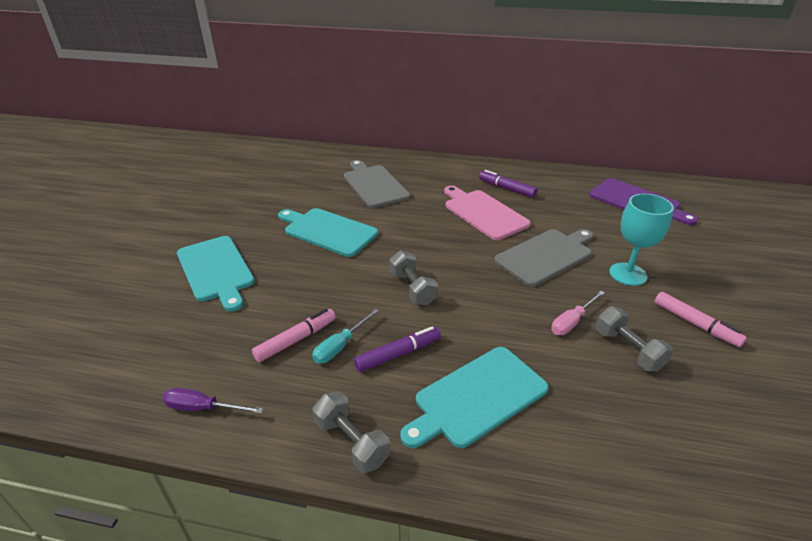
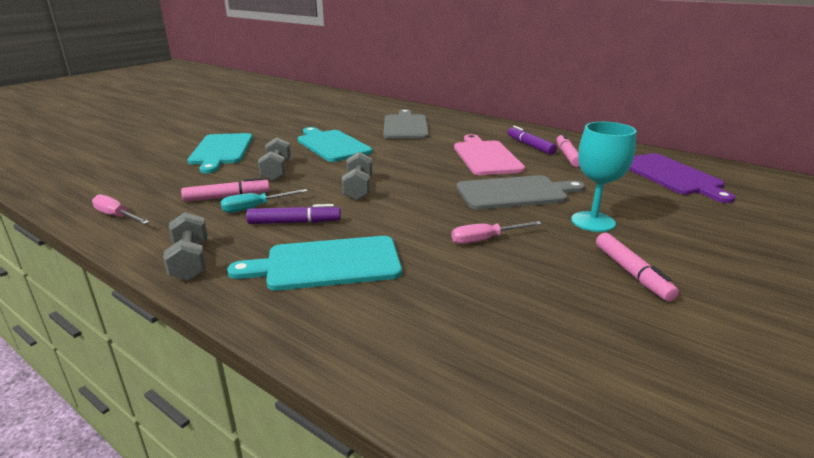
camera: 25 degrees right, 10 degrees down
purple screwdriver [163,388,263,414] -> pink screwdriver [92,194,149,224]
grey dumbbell [596,306,674,371] -> grey dumbbell moved to [258,137,291,181]
none -> pink marker [556,133,580,167]

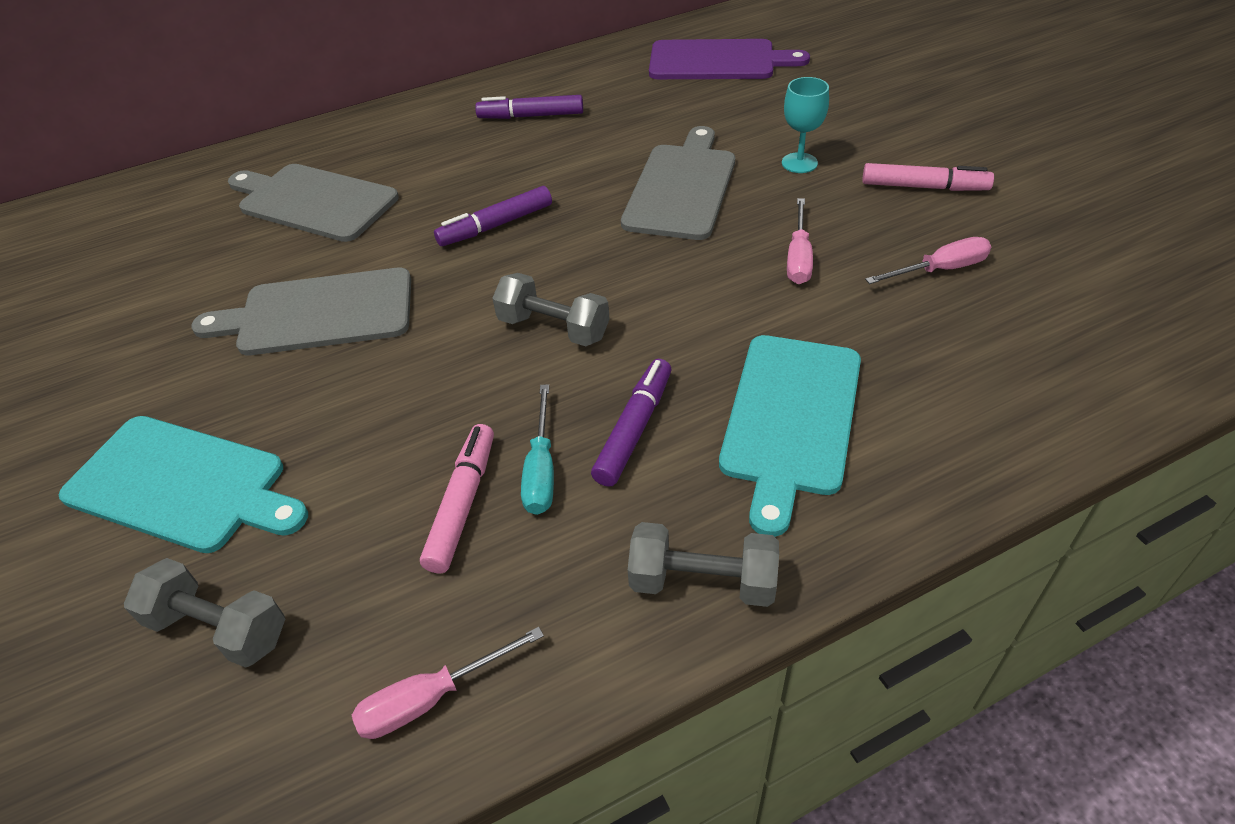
camera: 60 degrees left, 20 degrees up
grey dumbbell [258,137,291,181] -> grey dumbbell moved to [124,558,285,668]
turquoise cutting board [297,127,372,162] -> grey cutting board [191,268,411,355]
pink cutting board [454,134,525,175] -> none
pink marker [556,133,580,167] -> none
turquoise goblet [571,122,637,232] -> turquoise goblet [782,77,829,173], size x0.65
none -> purple marker [434,186,552,246]
none -> pink screwdriver [865,237,991,284]

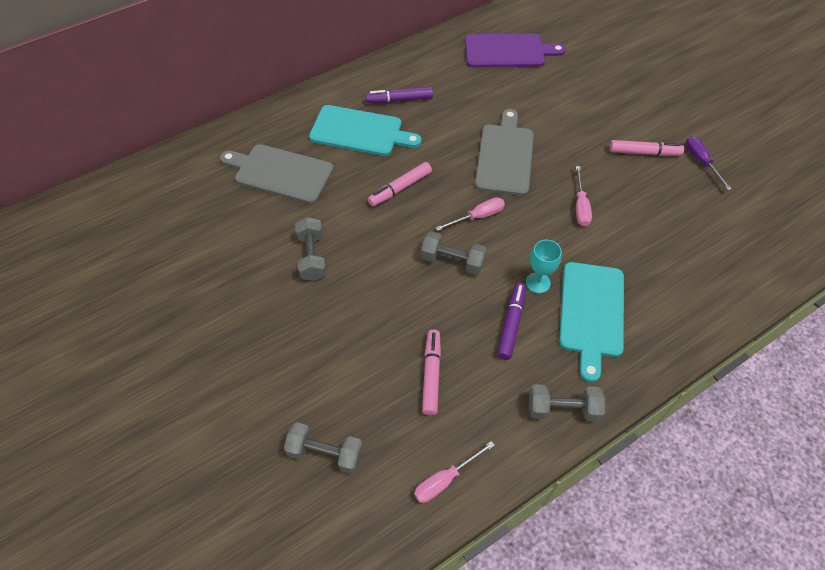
camera: 10 degrees left, 10 degrees up
turquoise cutting board [59,416,308,553] -> turquoise cutting board moved to [309,105,422,156]
grey cutting board [191,268,411,355] -> grey dumbbell [295,217,326,281]
purple marker [434,186,552,246] -> pink marker [368,162,432,206]
turquoise screwdriver [521,384,554,515] -> none
turquoise goblet [782,77,829,173] -> turquoise goblet moved to [526,240,562,293]
pink screwdriver [865,237,991,284] -> pink screwdriver moved to [436,197,505,231]
none -> purple screwdriver [685,136,732,190]

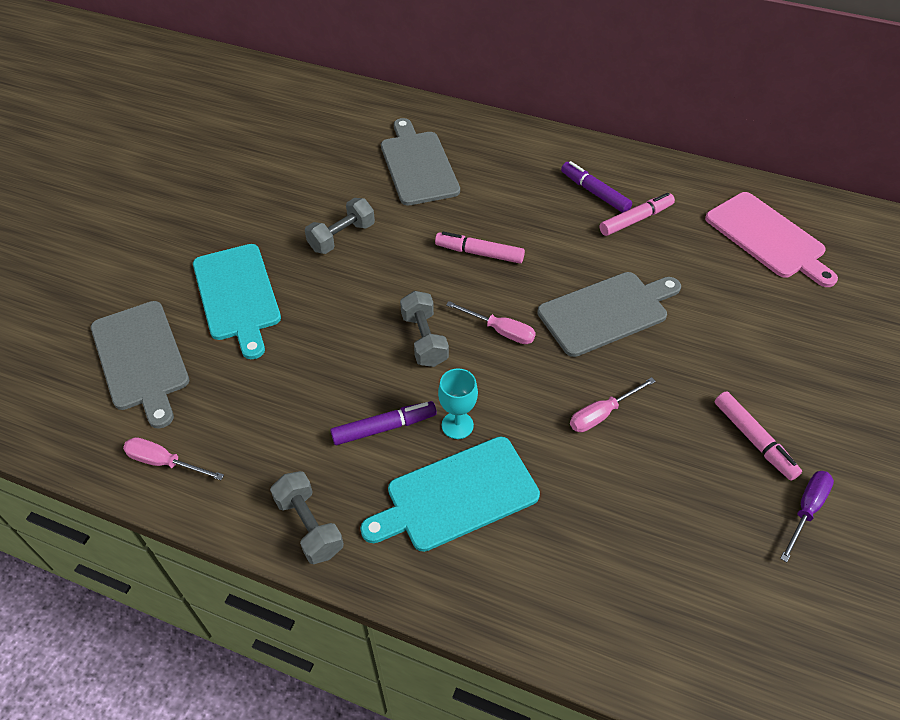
camera: 55 degrees right, 5 degrees down
grey dumbbell [284,422,364,474] -> grey cutting board [91,301,189,428]
turquoise cutting board [309,105,422,156] -> turquoise cutting board moved to [193,244,281,359]
pink marker [422,330,441,415] -> pink marker moved to [599,193,675,236]
purple cutting board [465,34,566,68] -> pink cutting board [705,192,838,287]

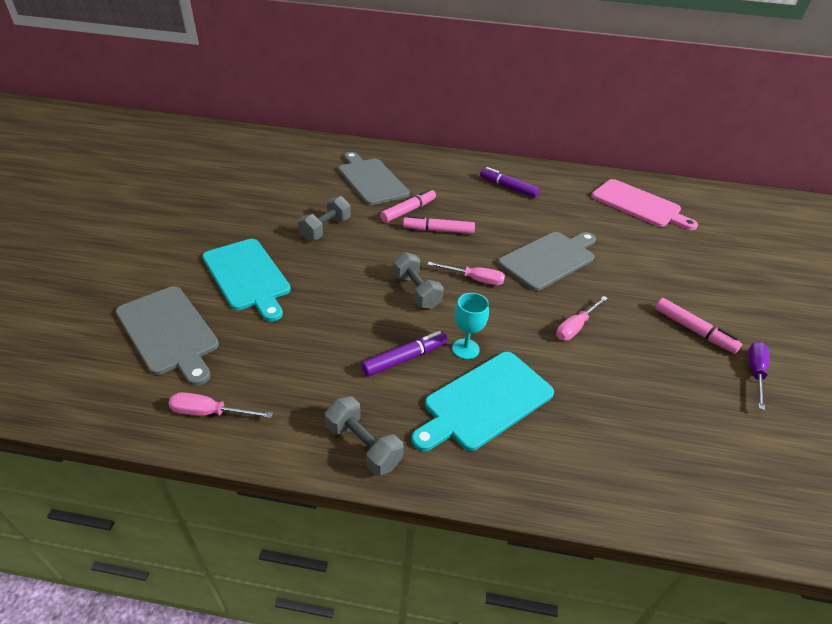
camera: 15 degrees left, 10 degrees down
pink marker [599,193,675,236] -> pink marker moved to [380,189,436,223]

